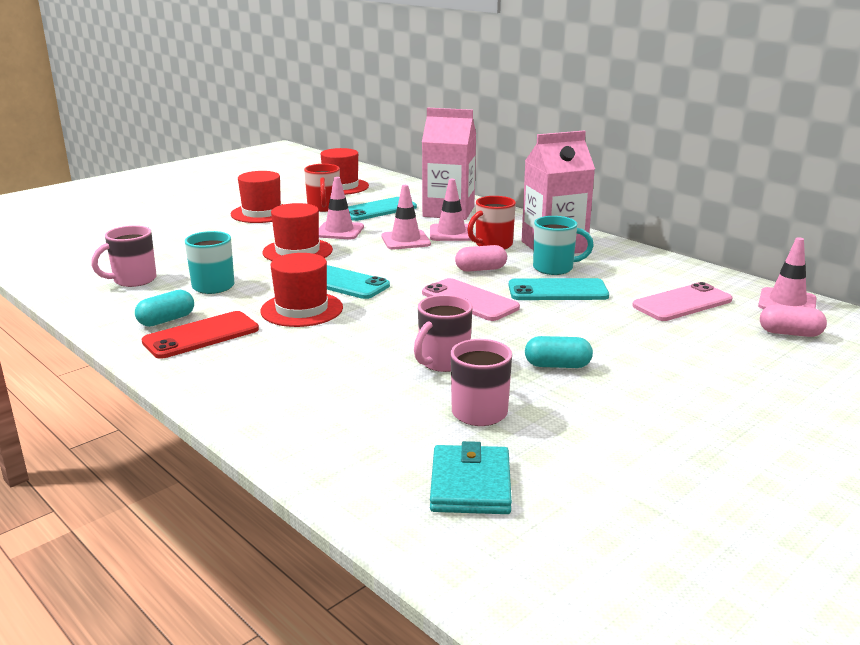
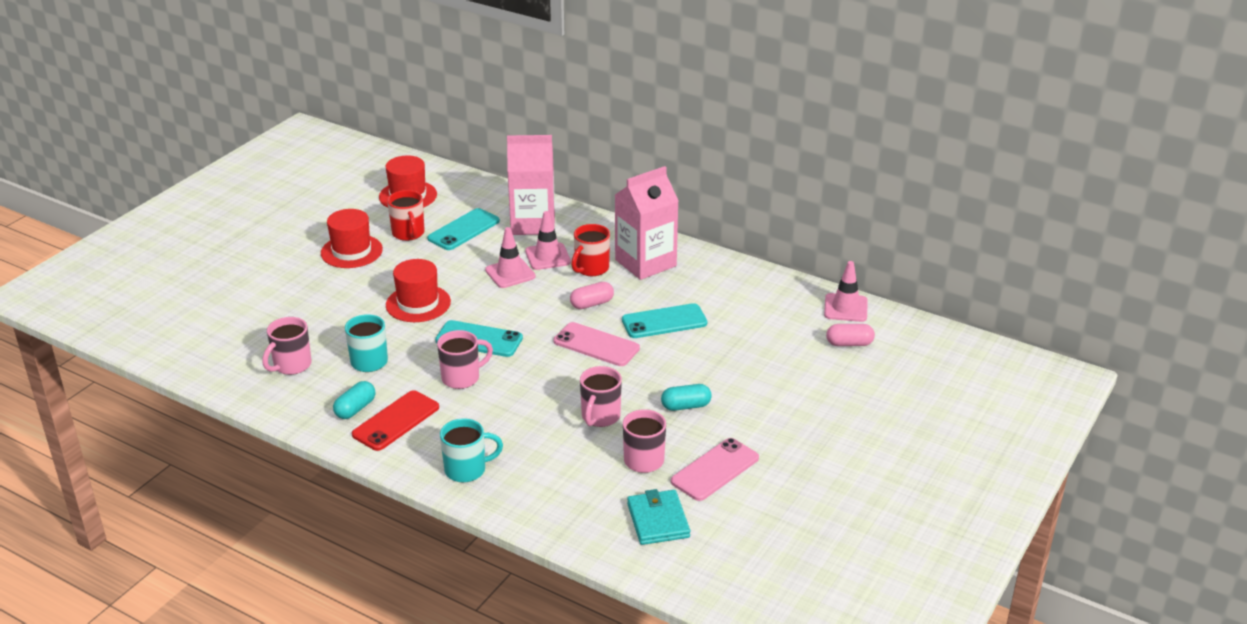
camera: 15 degrees left, 10 degrees up
red hat [260,253,343,327] -> pink mug [437,330,493,389]
pink traffic cone [319,177,364,239] -> none
turquoise mug [533,216,594,275] -> turquoise mug moved to [440,418,503,482]
pink phone [632,282,733,321] -> pink phone moved to [671,438,759,501]

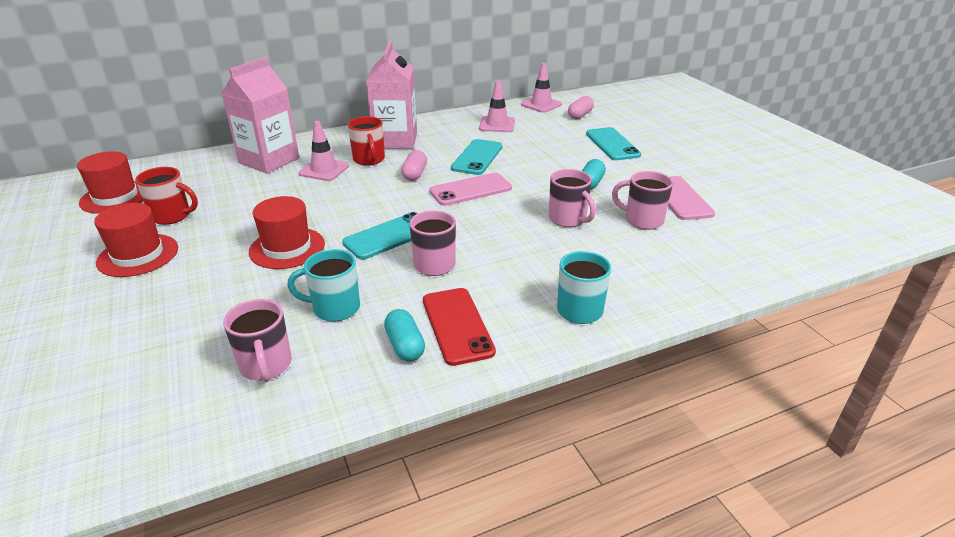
camera: 55 degrees left, 0 degrees up
turquoise phone [427,208,500,250] -> turquoise phone moved to [586,127,641,160]
pink traffic cone [485,227,536,288] -> pink traffic cone moved to [479,81,515,132]
turquoise wallet [627,489,690,545] -> none

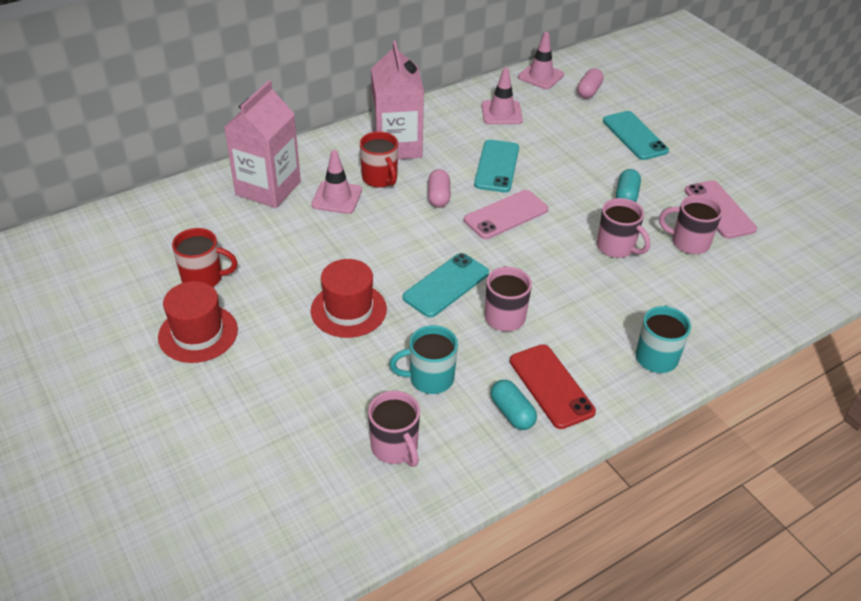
camera: 10 degrees left, 10 degrees up
red hat [77,151,143,214] -> none

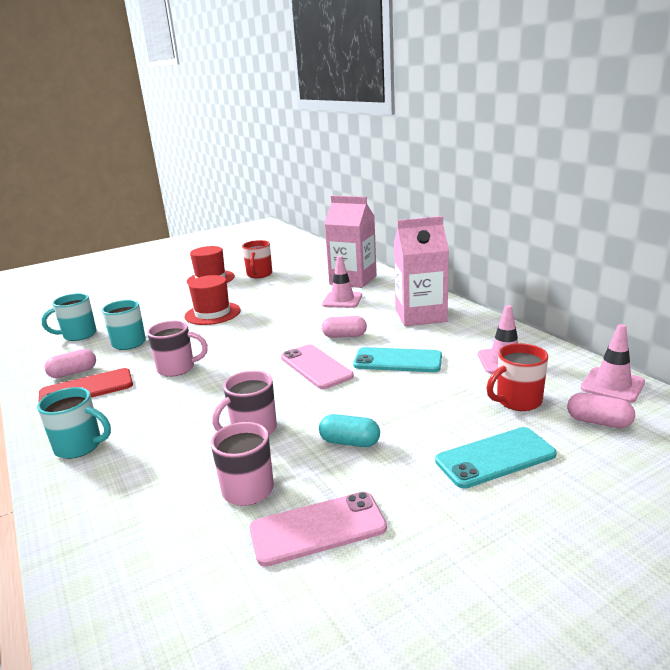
camera: 95 degrees right, 20 degrees down
red mug [360,132,398,188] -> red mug moved to [486,343,548,411]
pink mug [368,391,420,467] -> turquoise mug [42,293,97,341]
turquoise phone [403,253,489,318] -> none
turquoise capsule [491,380,537,430] -> pink capsule [45,349,96,378]

